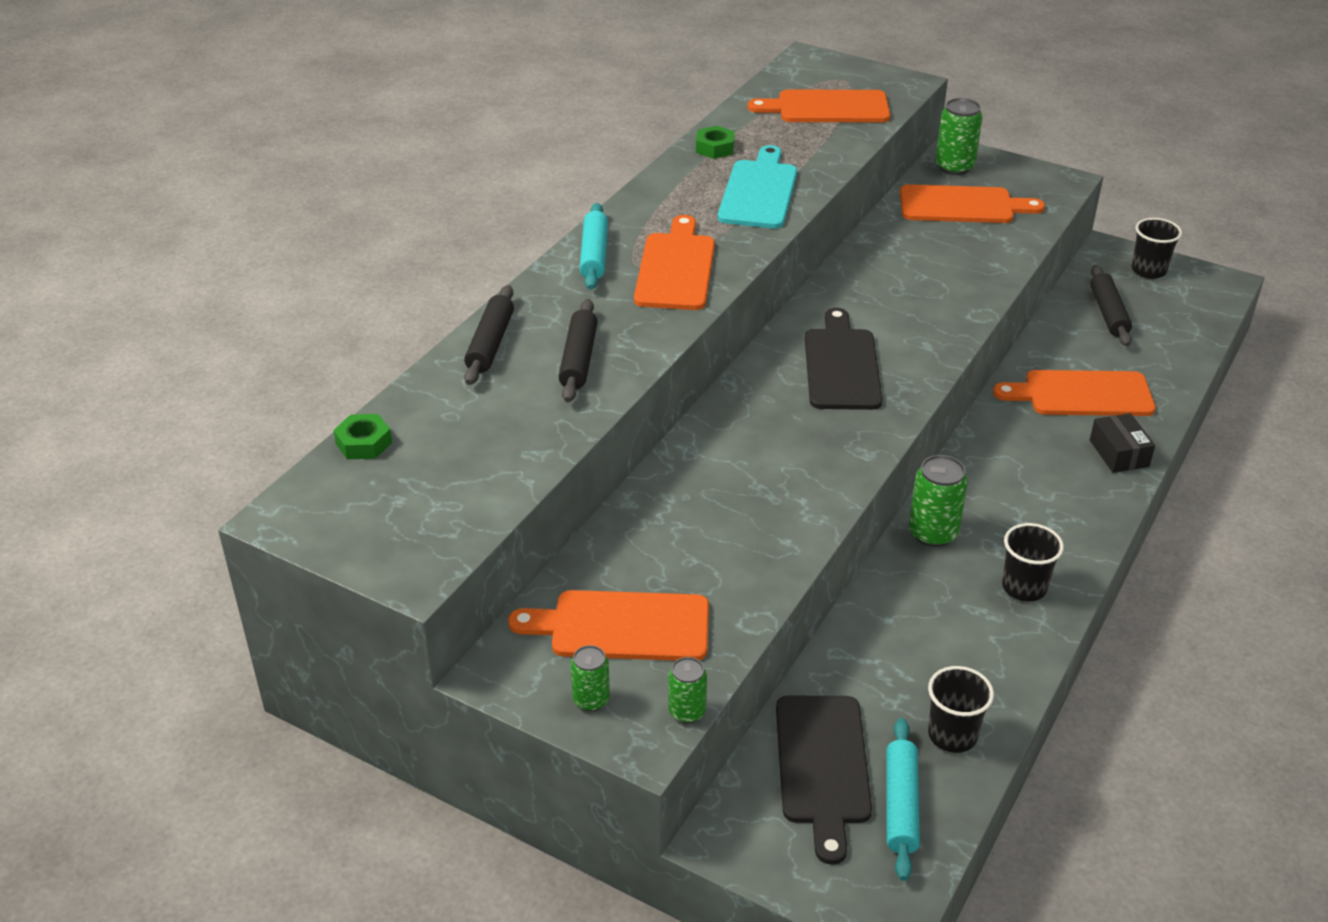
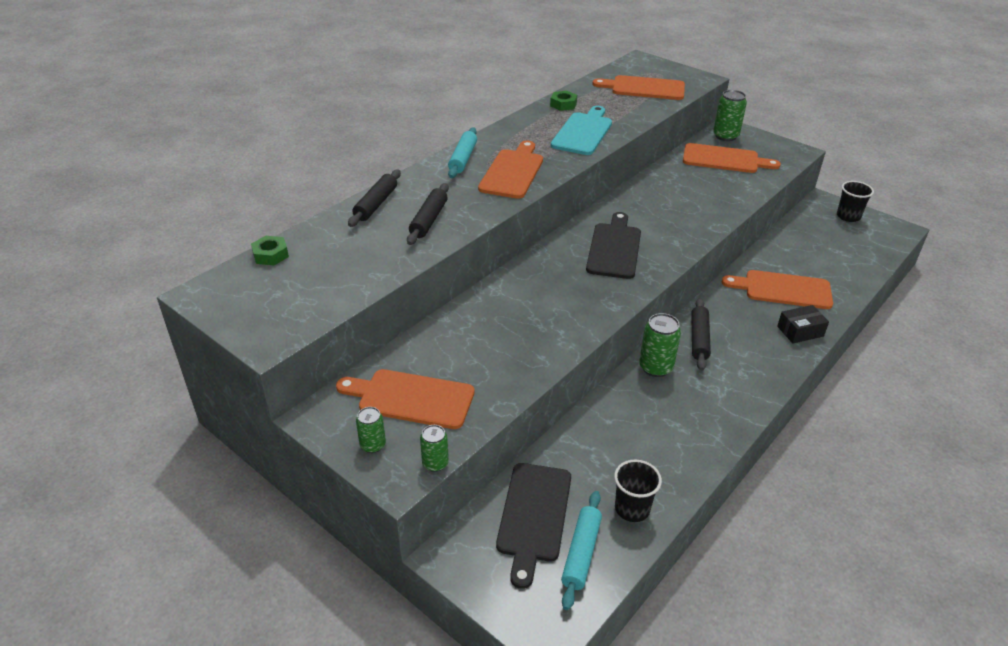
camera: 10 degrees right, 0 degrees up
black cup [1002,523,1064,601] -> none
black rolling pin [1090,265,1132,346] -> black rolling pin moved to [691,298,711,371]
black box [1090,413,1155,473] -> black box turned 75 degrees clockwise [777,305,829,343]

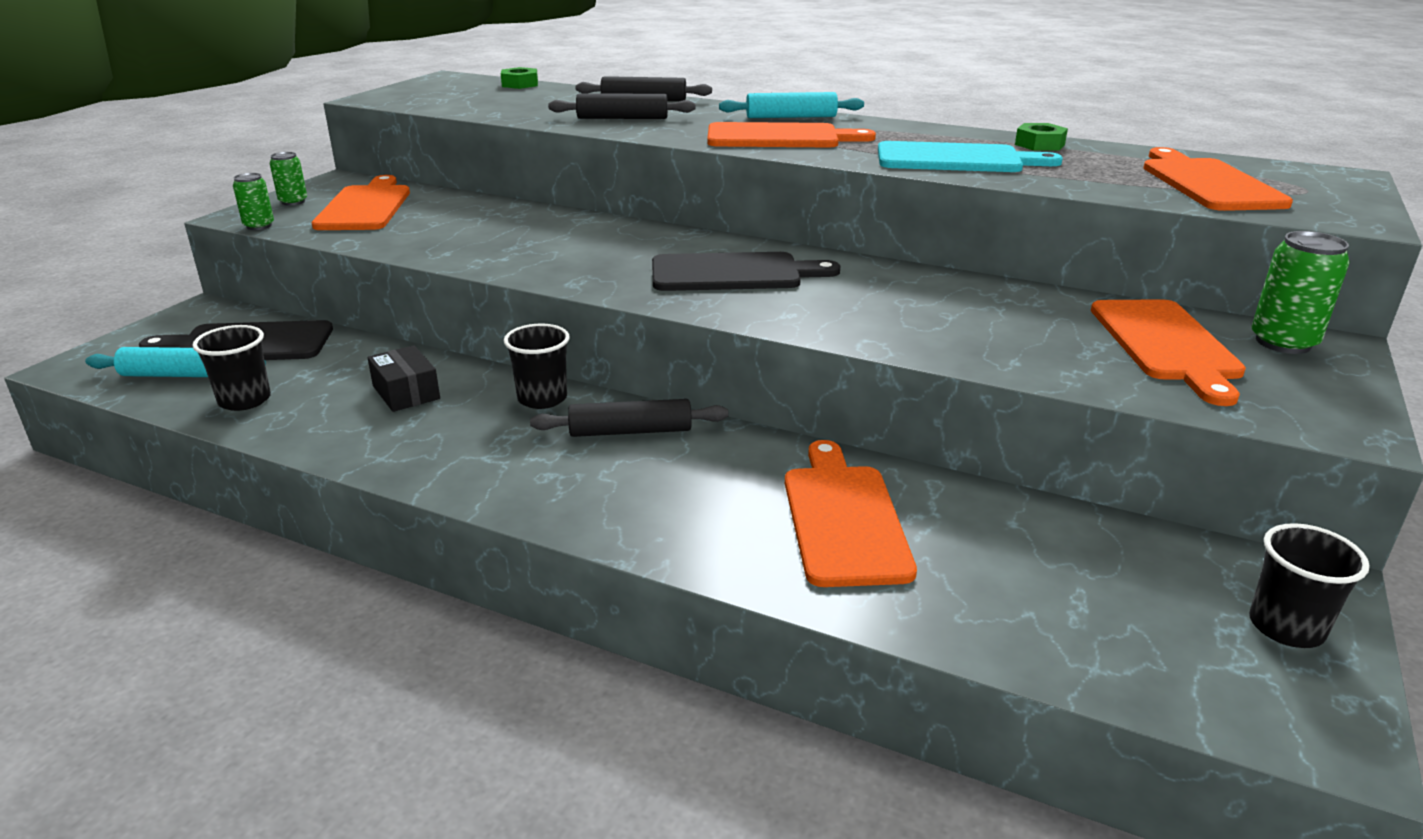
camera: 75 degrees right, 10 degrees down
green can [639,313,681,377] -> black cup [504,324,570,409]
black box [777,305,829,343] -> black box moved to [367,345,440,412]

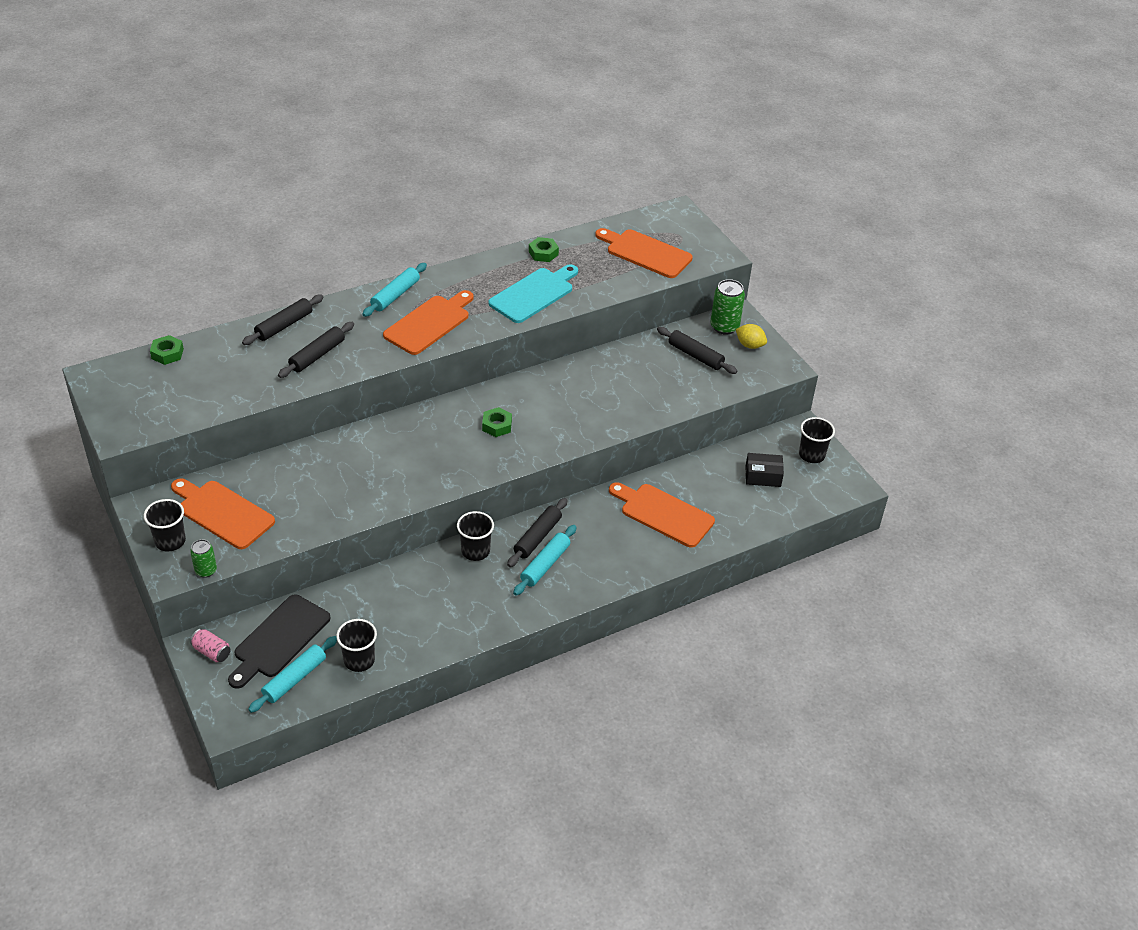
camera: 55 degrees left, 15 degrees up
green can [270,152,307,205] -> black cup [144,499,186,551]
black box [367,345,440,412] -> black box moved to [746,453,784,487]
black cutting board [652,252,840,291] -> green nut [482,407,512,437]
orange cutting board [1091,299,1246,406] -> black rolling pin [657,327,737,374]
none -> pink can [190,629,231,662]
none -> turquoise rolling pin [513,525,576,596]
none -> yellow lemon [736,324,767,349]

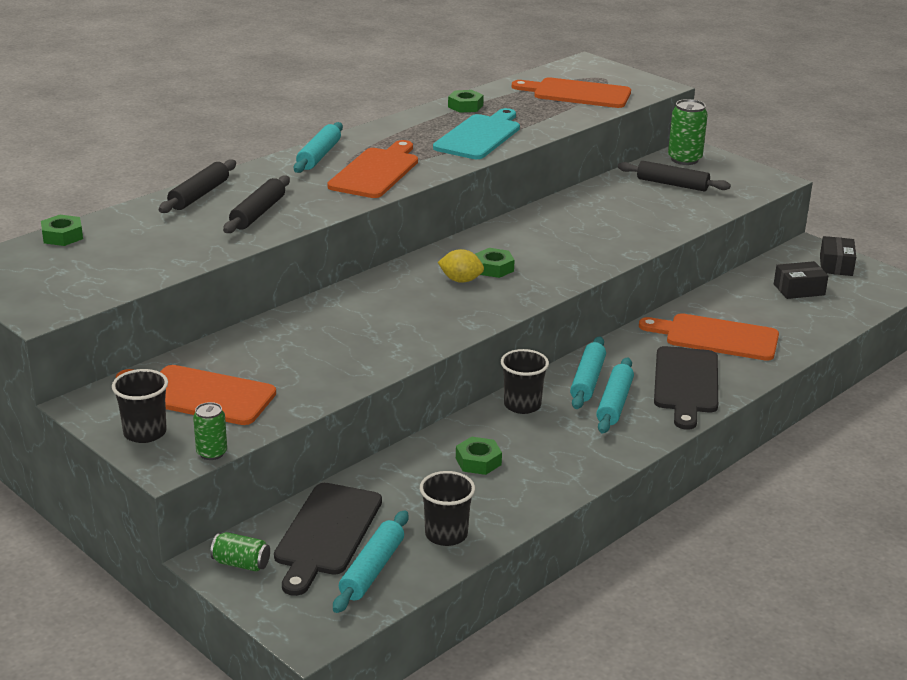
camera: 15 degrees left, 15 degrees down
pink can [190,629,231,662] -> green can [210,532,270,572]
black rolling pin [507,498,567,567] -> turquoise rolling pin [570,336,606,409]
yellow lemon [736,324,767,349] -> yellow lemon moved to [438,249,484,283]
black cup [799,417,835,463] -> black box [820,236,856,276]
none -> green nut [456,437,502,475]
none -> black cutting board [654,346,718,430]

